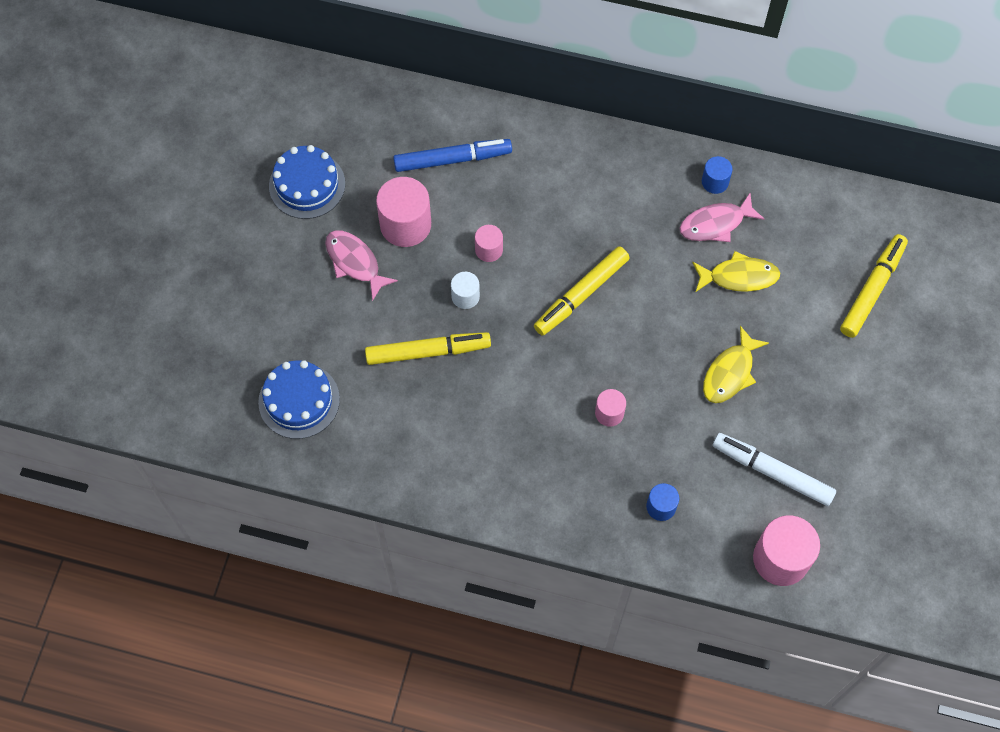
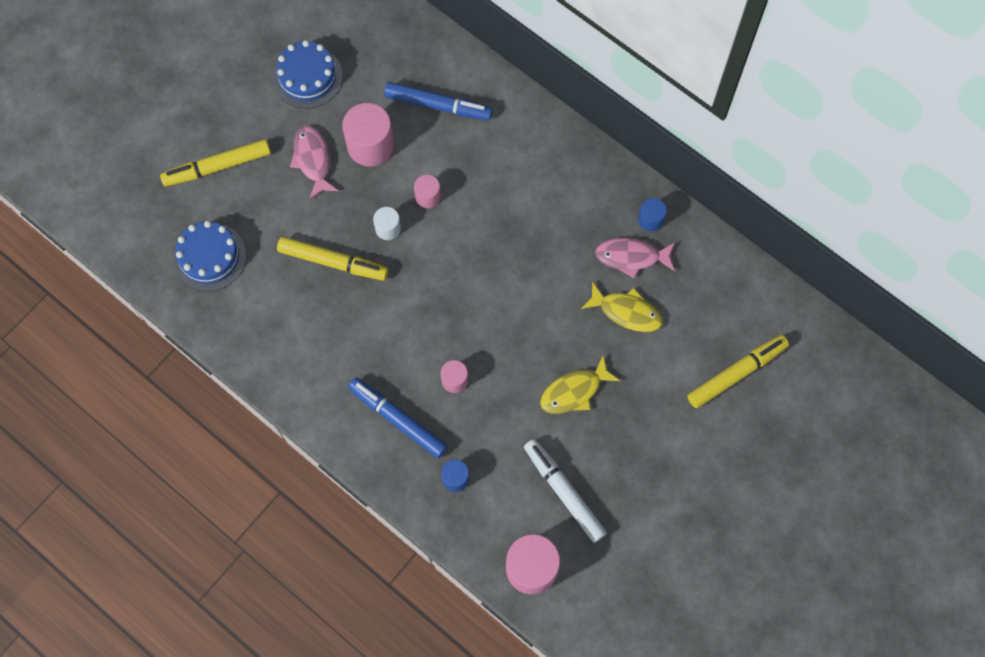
camera: 25 degrees right, 5 degrees up
yellow marker [534,246,630,336] -> yellow marker moved to [160,139,271,186]
none -> blue marker [348,378,448,458]

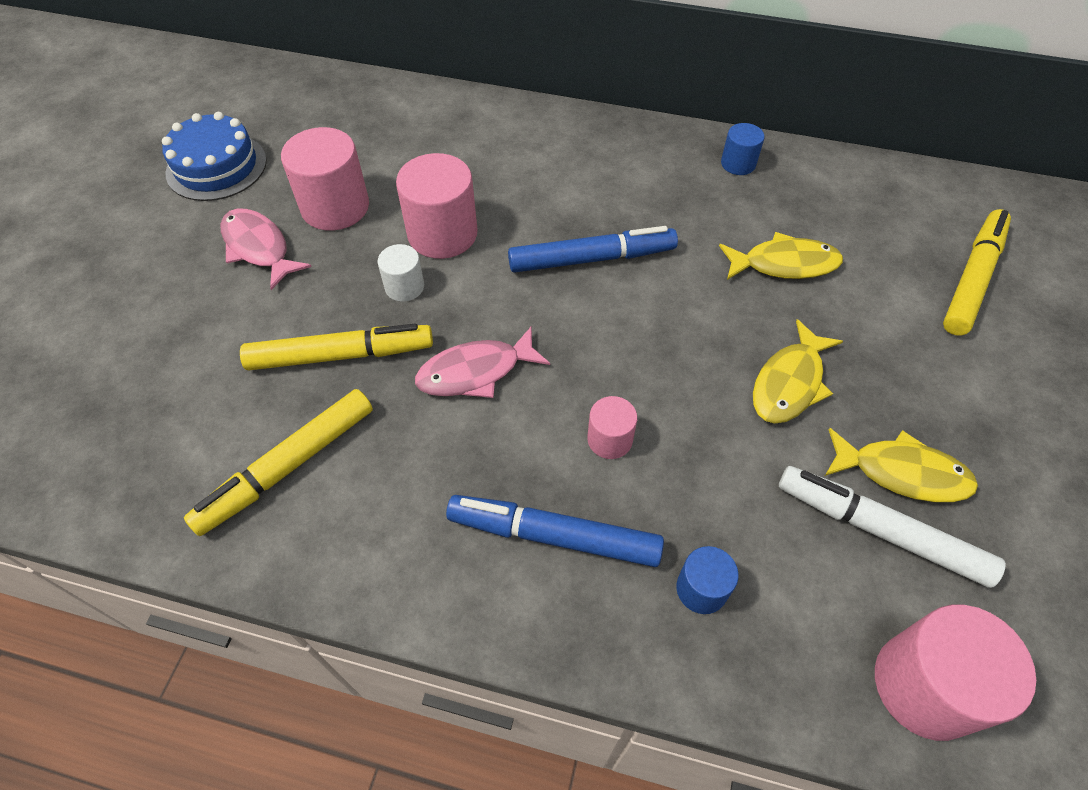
camera: 25 degrees left, 15 degrees down
yellow marker [160,139,271,186] -> yellow marker moved to [184,389,373,536]
blue cake [173,221,246,291] -> none
blue marker [384,82,493,121] -> blue marker moved to [508,226,678,273]
pink cylinder [414,175,441,208] -> pink cylinder [396,153,478,259], size x1.86
pink fish [595,238,675,278] -> pink fish moved to [415,327,550,398]
none -> yellow fish [825,428,978,502]

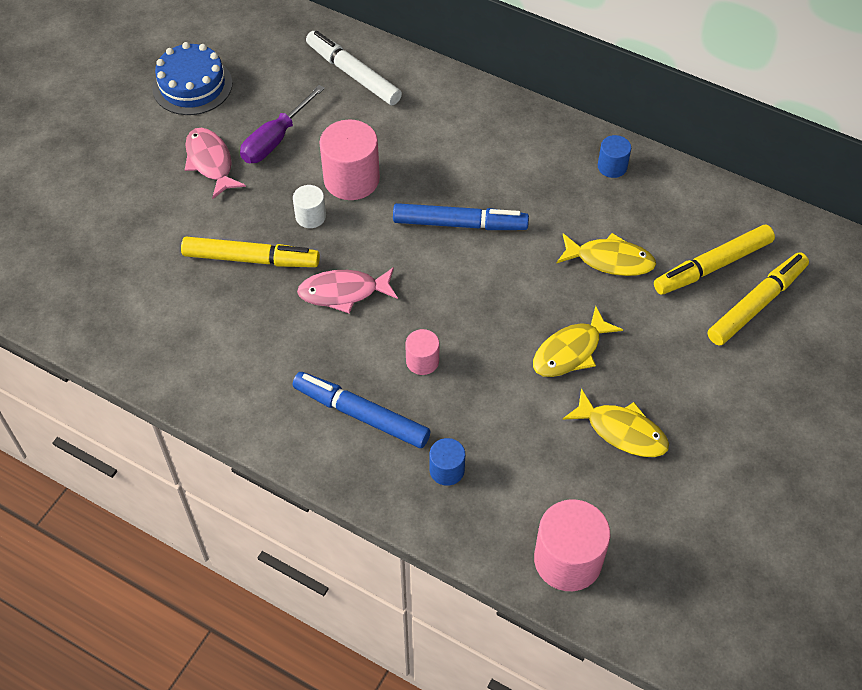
camera: 15 degrees right, 0 degrees up
yellow marker [184,389,373,536] -> yellow marker moved to [654,225,775,295]
pink cylinder [281,127,369,231] -> purple screwdriver [240,85,325,163]
white marker [779,466,1006,588] -> white marker moved to [306,31,402,105]

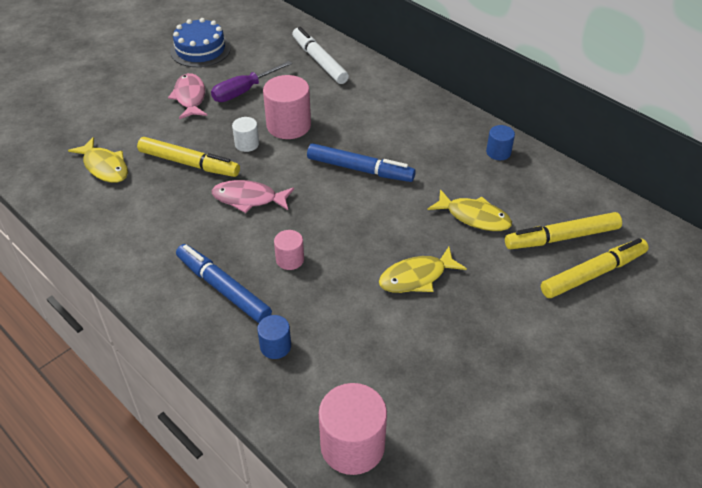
camera: 15 degrees right, 10 degrees down
yellow fish [563,388,669,457] -> yellow fish moved to [68,137,128,183]

